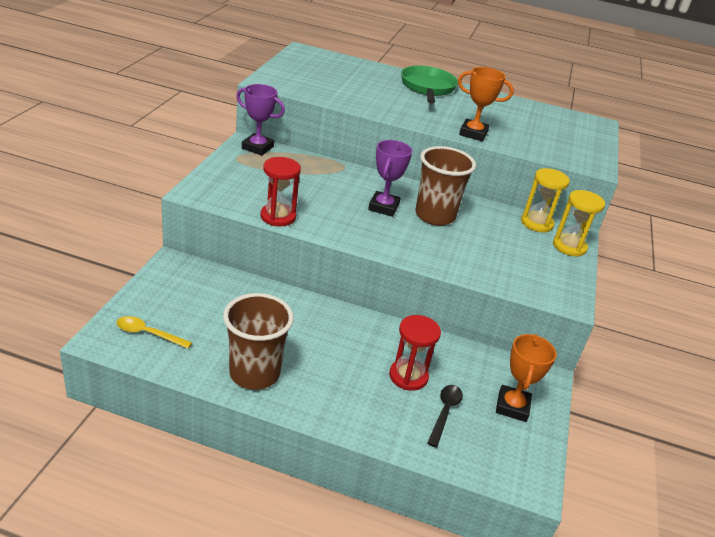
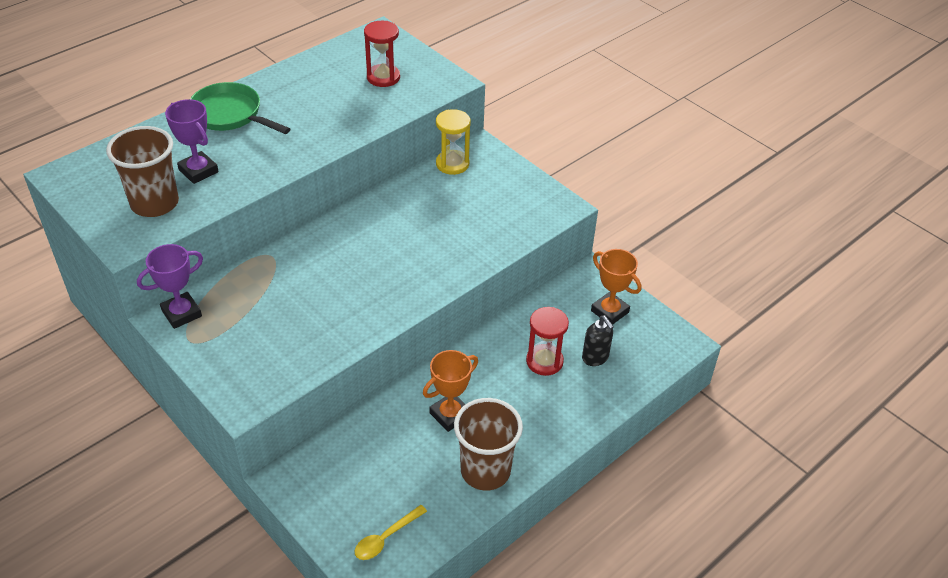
camera: 55 degrees left, 10 degrees up
red hourglass [260,157,301,226] -> red hourglass moved to [364,21,400,87]
purple trophy [368,140,412,217] -> purple trophy moved to [165,99,219,184]
brown cup [415,146,476,226] -> brown cup moved to [106,126,179,217]
black spoon [427,385,463,447] -> black soap dispenser [582,315,614,366]
orange trophy [458,67,514,141] -> orange trophy moved to [423,350,478,432]
yellow hourglass [553,190,605,257] -> none

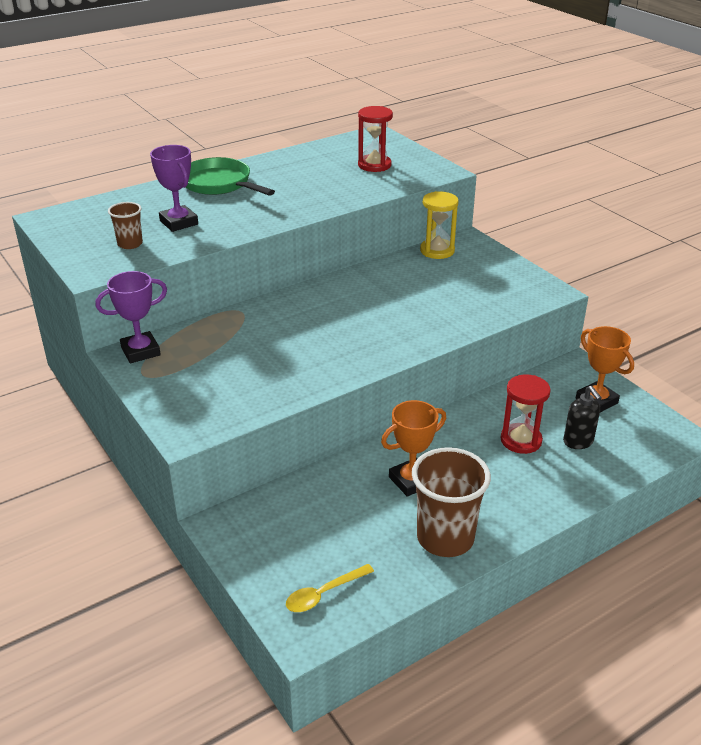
camera: 10 degrees right, 10 degrees down
brown cup [106,126,179,217] -> brown cup [108,202,143,249], size x0.52

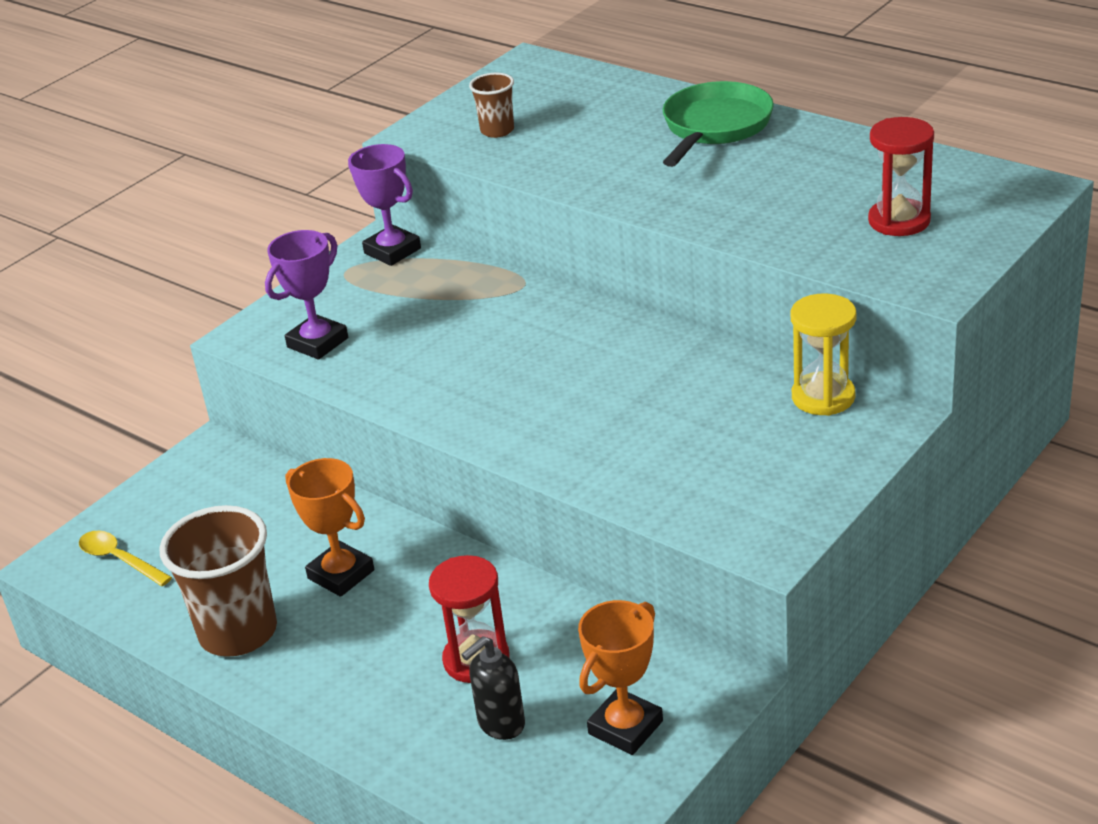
camera: 75 degrees right, 0 degrees up
purple trophy [150,145,198,232] -> purple trophy moved to [265,230,348,360]

